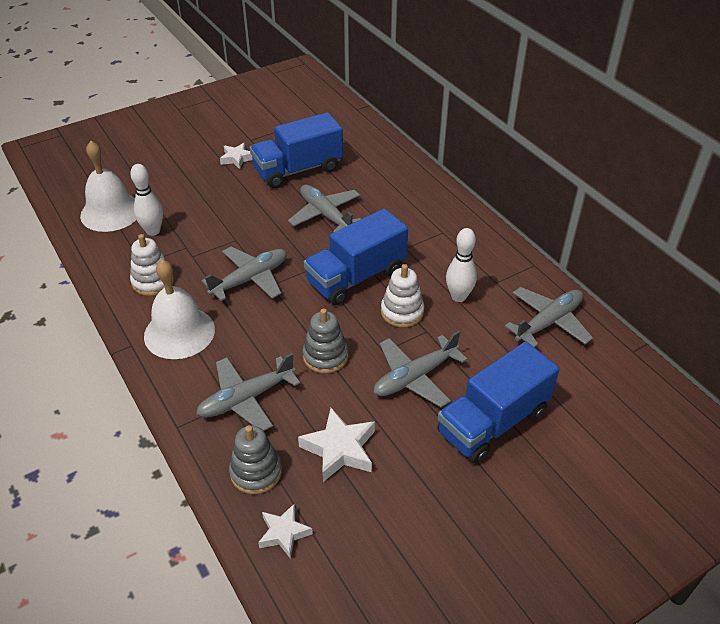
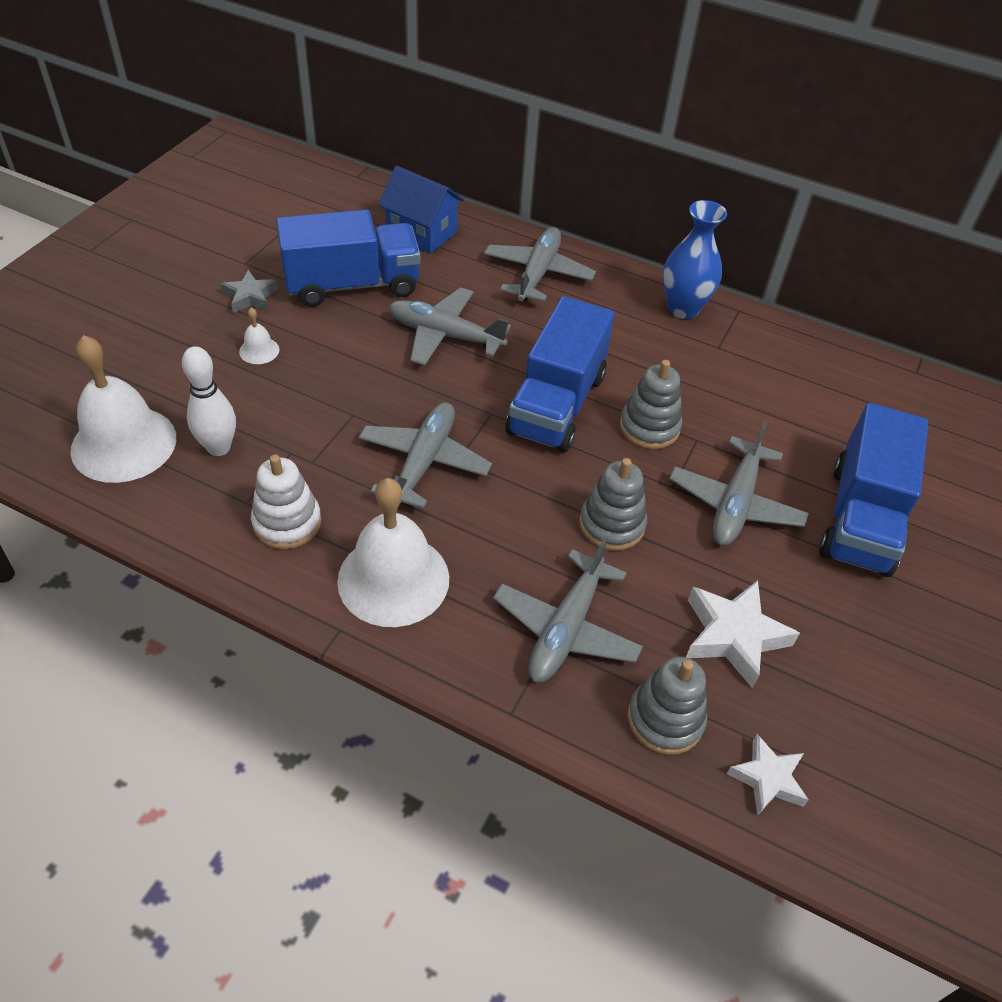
camera: 35 degrees left, 5 degrees up
white star [220,143,253,169] -> grey star [221,270,278,313]
blue truck [250,112,343,188] -> blue truck turned 135 degrees counterclockwise [276,210,421,307]
white stacking toy [381,264,424,327] -> grey stacking toy [620,360,682,449]
white bowling pin [446,228,477,302] -> none
grey plane [505,287,593,348] -> grey plane moved to [484,227,596,302]
none -> white bell [239,307,279,364]
none -> blue house [378,166,464,254]
none -> blue vase [663,200,727,319]

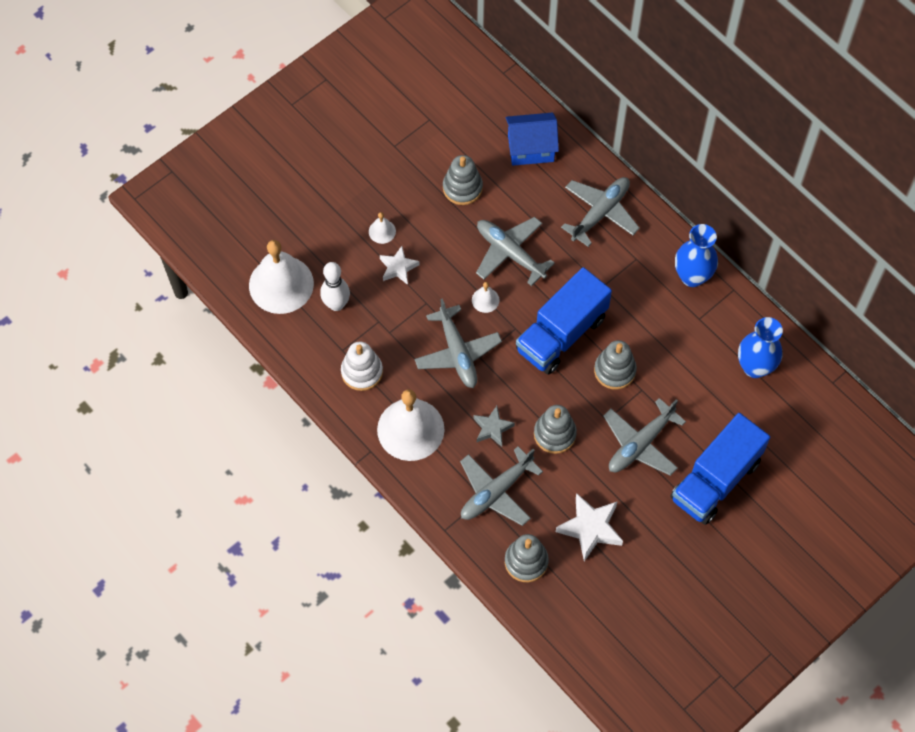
camera: 25 degrees right, 15 degrees up
grey star [221,270,278,313] -> grey star moved to [473,406,515,447]
blue truck [276,210,421,307] -> grey stacking toy [443,155,483,205]
grey plane [359,402,492,509] -> grey plane turned 120 degrees clockwise [414,298,502,388]
blue house [378,166,464,254] -> blue house turned 60 degrees counterclockwise [505,113,559,166]
white star [727,734,809,816] -> white star moved to [380,246,419,285]
none -> white bell [472,282,500,313]
none -> blue vase [738,317,783,378]

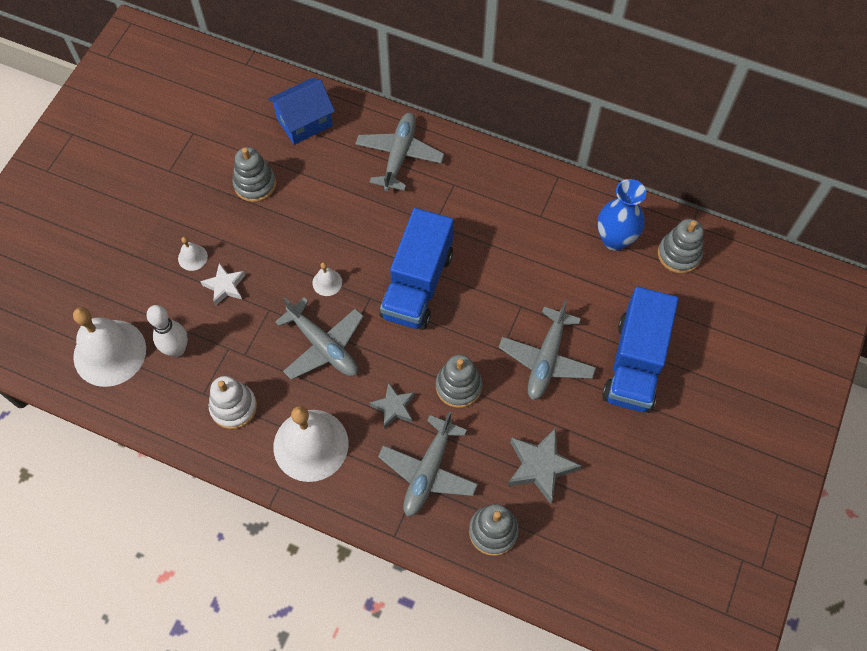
camera: 25 degrees left, 0 degrees up
grey plane [476,217,555,286] -> none
white star [556,493,623,561] -> grey star [508,428,581,504]
grey stacking toy [594,340,637,390] -> grey stacking toy moved to [658,219,704,273]
blue vase [675,224,718,287] -> none

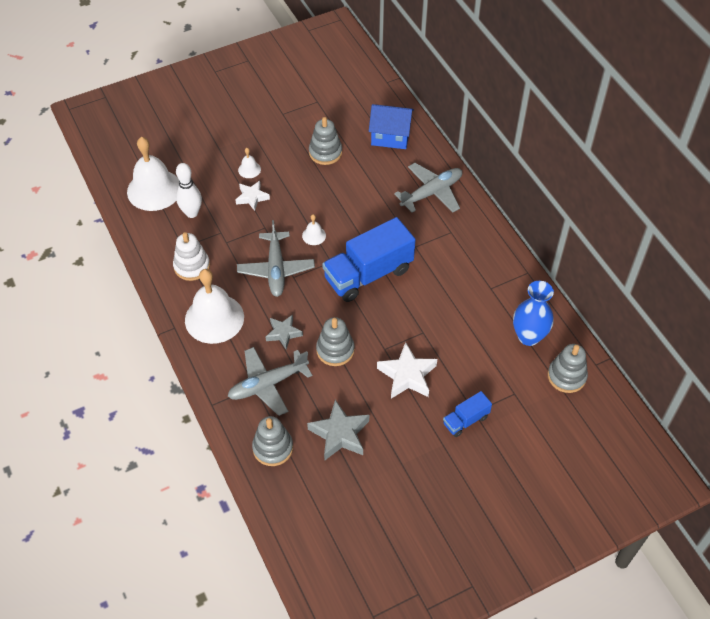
camera: 40 degrees right, 10 degrees down
grey plane [498,300,596,400] -> white star [377,342,437,398]
blue truck [602,287,679,413] -> blue truck [443,391,492,437], size x0.49

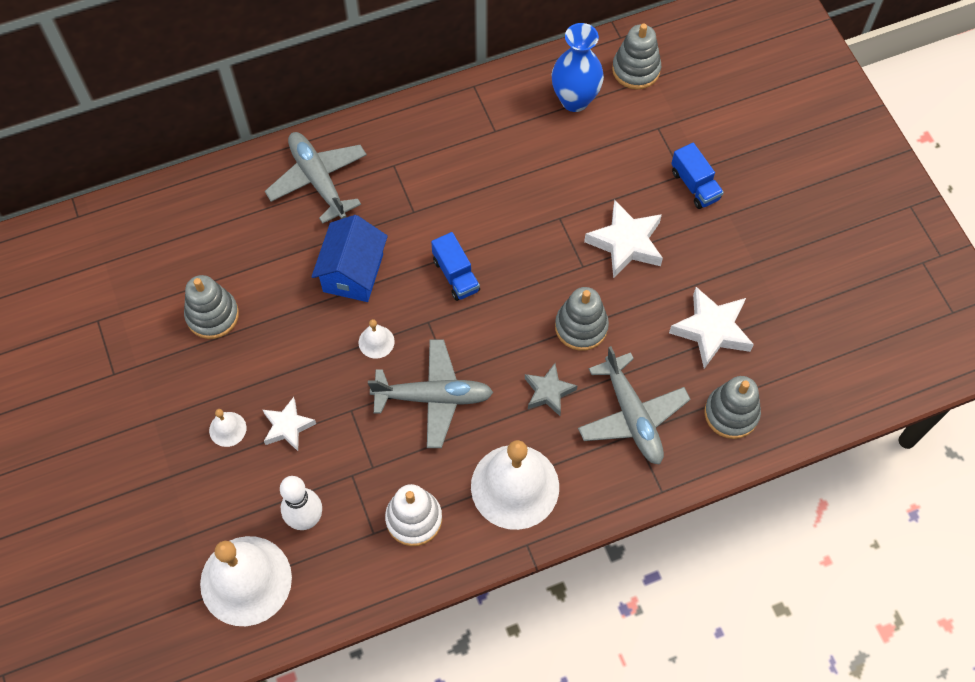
camera: 85 degrees left, 10 degrees up
grey star [307,399,369,460] -> white star [669,287,754,369]
blue truck [322,217,416,302] -> blue truck [431,232,480,301], size x0.49
blue house [369,104,414,149] -> blue house moved to [311,215,388,302]

